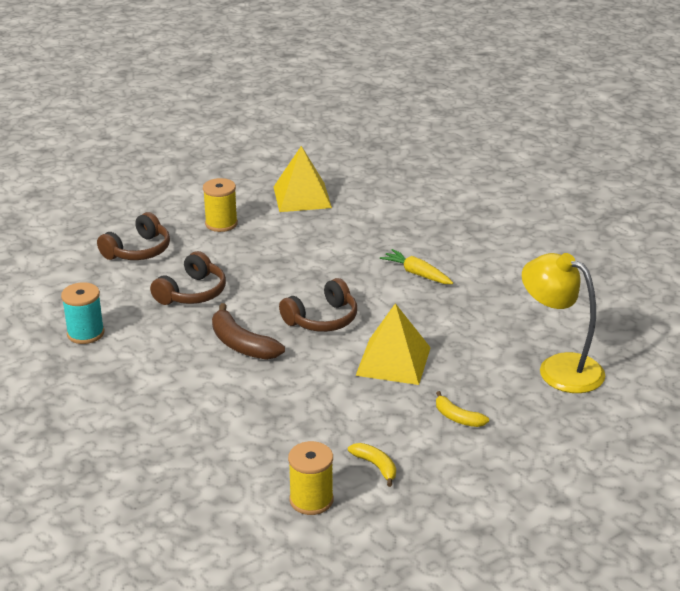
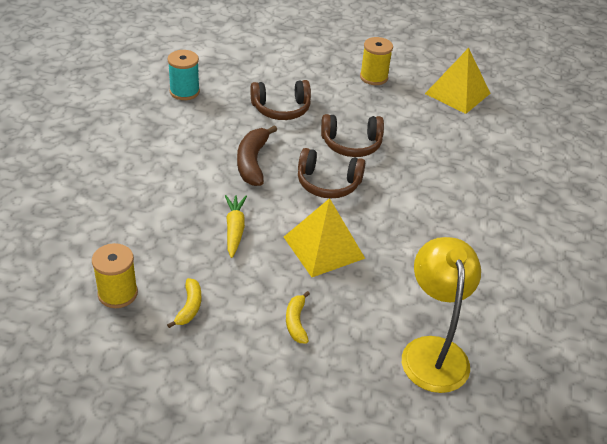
camera: 45 degrees right, 10 degrees up
brown headphones [97,212,170,260] -> brown headphones moved to [321,114,384,157]
yellow carrot [380,249,453,284] -> yellow carrot moved to [225,195,247,258]

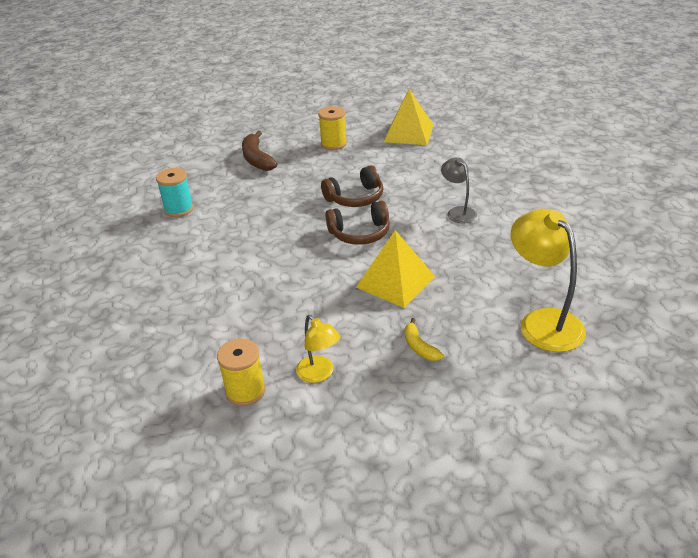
camera: 20 degrees left, 5 degrees down
yellow banana [167,278,201,328] -> yellow lamp [296,315,340,383]
yellow carrot [225,195,247,258] -> none
brown banana [237,125,277,186] -> brown banana moved to [242,131,277,171]
brown headphones [250,80,311,120] -> none
none -> grey lamp [441,158,477,224]

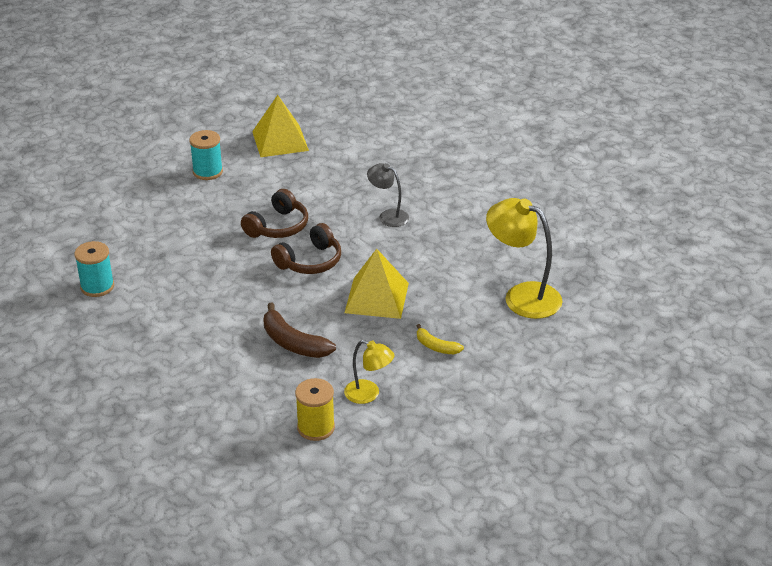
camera: 30 degrees left, 0 degrees up
brown banana [242,131,277,171] -> brown banana moved to [263,302,336,358]
yellow spool [318,106,347,150] -> turquoise spool [189,130,223,180]

